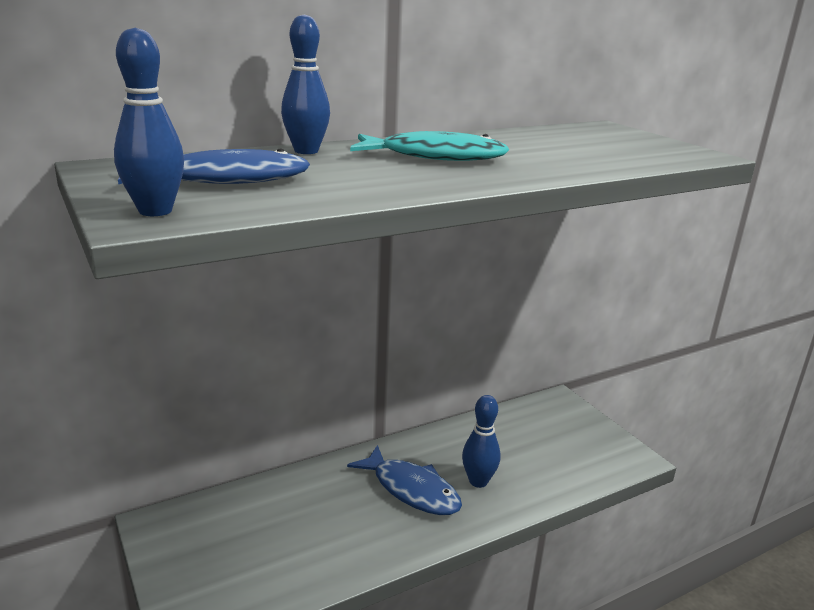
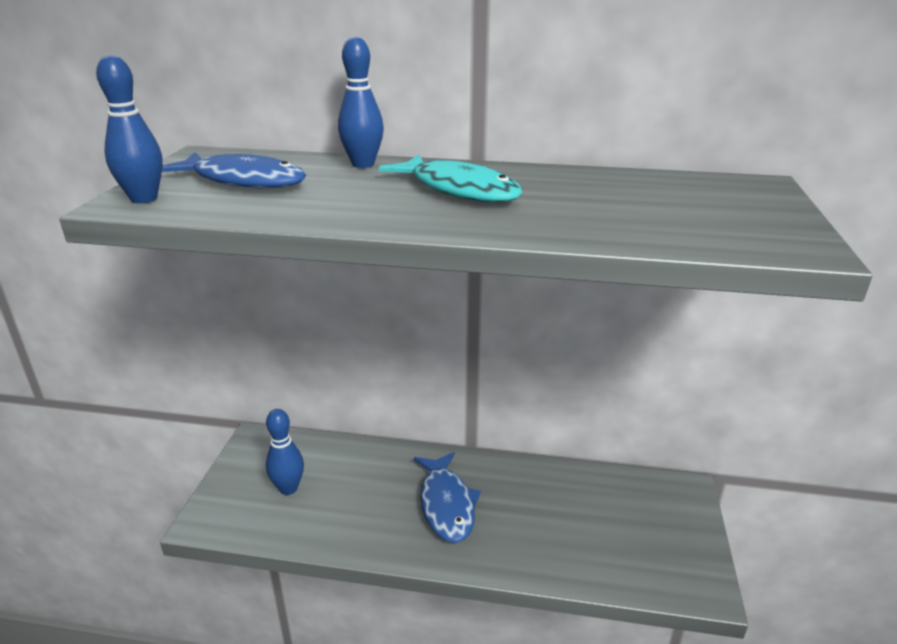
camera: 40 degrees right, 5 degrees up
blue bowling pin [462,395,501,488] -> blue bowling pin moved to [266,409,304,495]

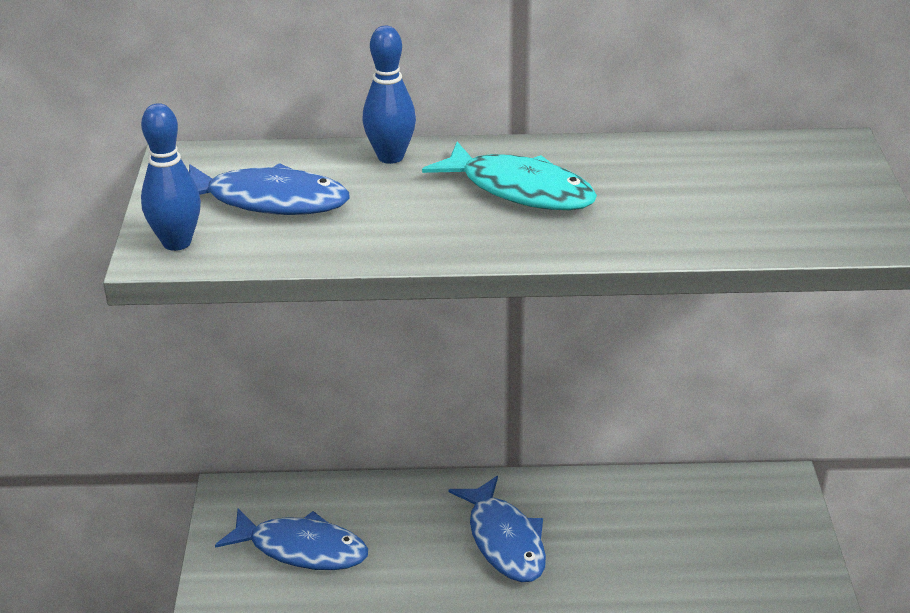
camera: 10 degrees left, 5 degrees up
blue bowling pin [266,409,304,495] -> blue fish [215,508,368,570]

